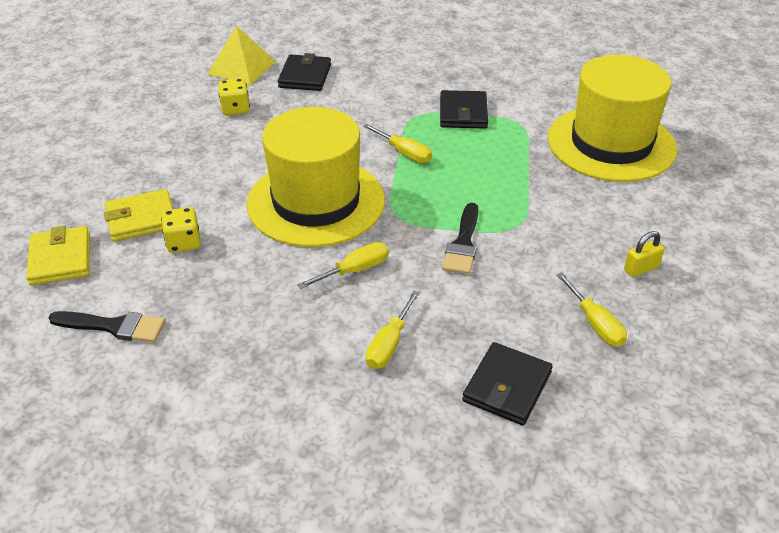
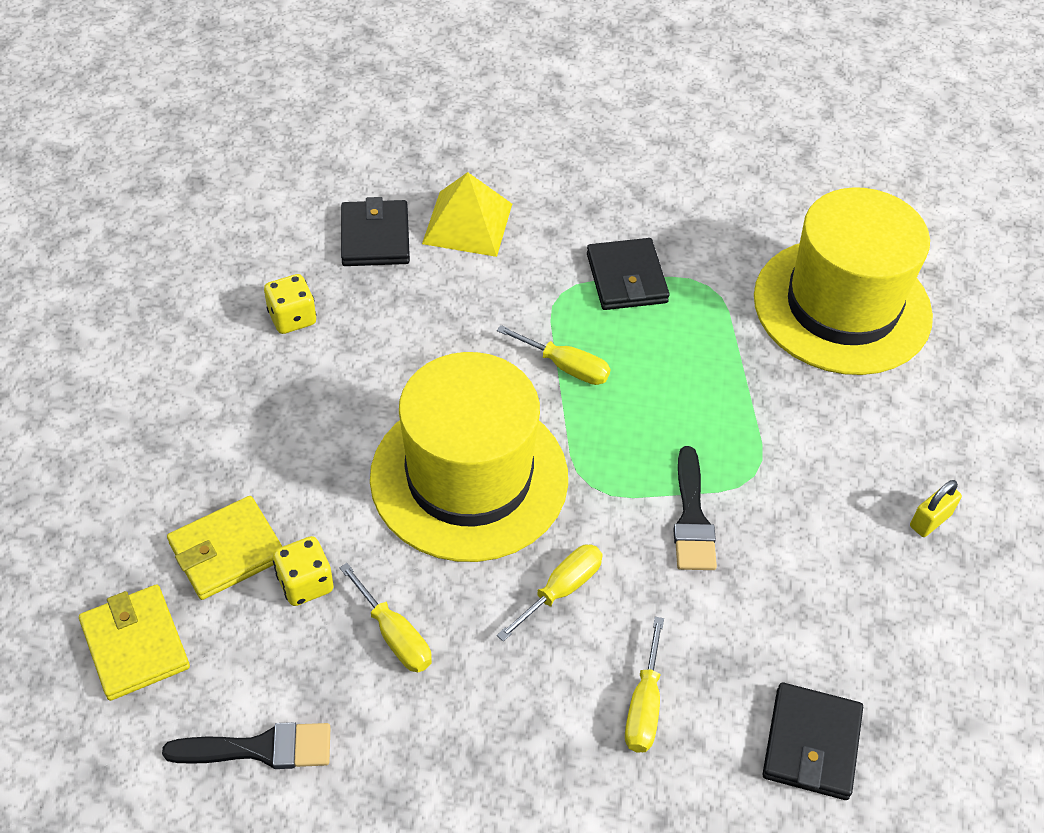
camera: 15 degrees left, 10 degrees up
yellow pyramid [207,26,276,85] -> yellow pyramid moved to [422,172,512,257]
yellow screwdriver [557,273,627,347] -> yellow screwdriver moved to [339,563,432,672]

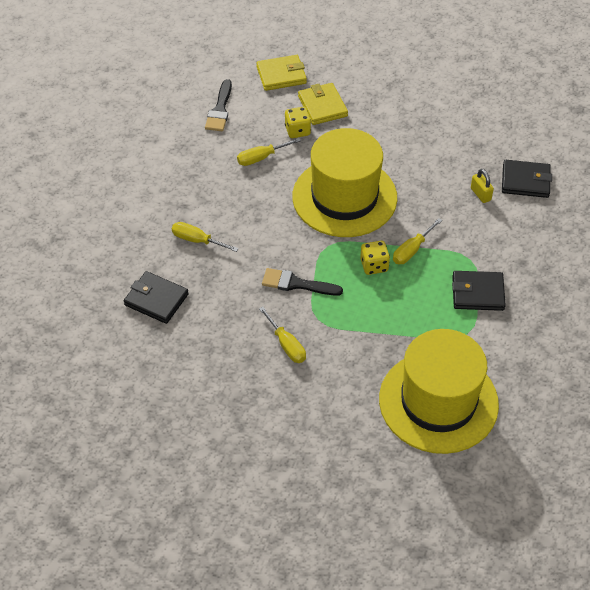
camera: 105 degrees right, 0 degrees up
yellow dice [264,274,316,334] -> yellow dice moved to [360,241,390,275]
yellow pyramid [422,172,512,257] -> none
yellow screwdriver [497,545,603,641] -> yellow screwdriver moved to [259,307,306,363]
yellow padlock [910,480,962,537] -> yellow padlock moved to [471,169,494,203]

